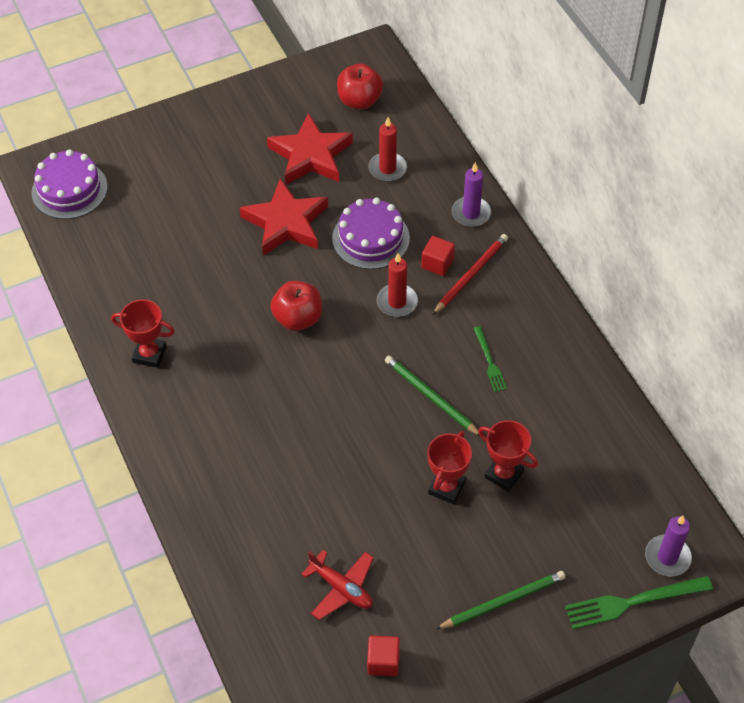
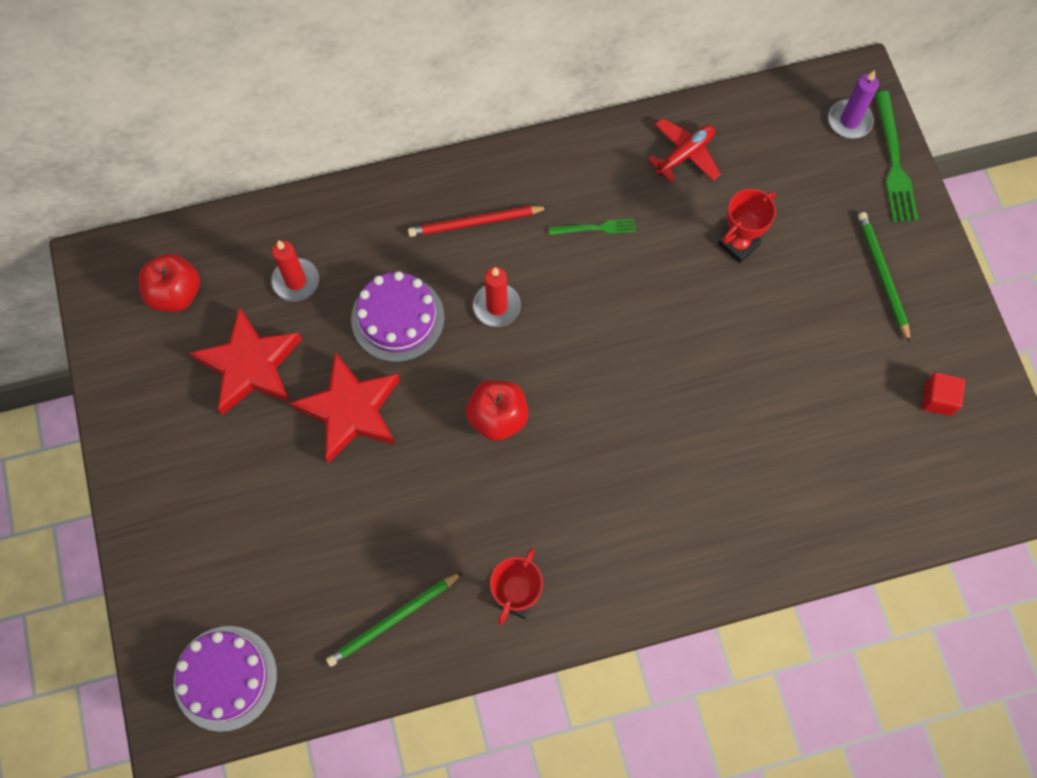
camera: 80 degrees left, 15 degrees up
red plane [301,550,374,620] -> red plane moved to [648,118,721,182]
green pencil [385,355,480,436] -> green pencil moved to [326,572,463,667]
red cube [421,236,455,276] -> none
red trophy [427,431,472,504] -> none
red pencil [432,234,508,315] -> red pencil turned 60 degrees counterclockwise [408,206,549,237]
purple candle [452,162,491,227] -> none

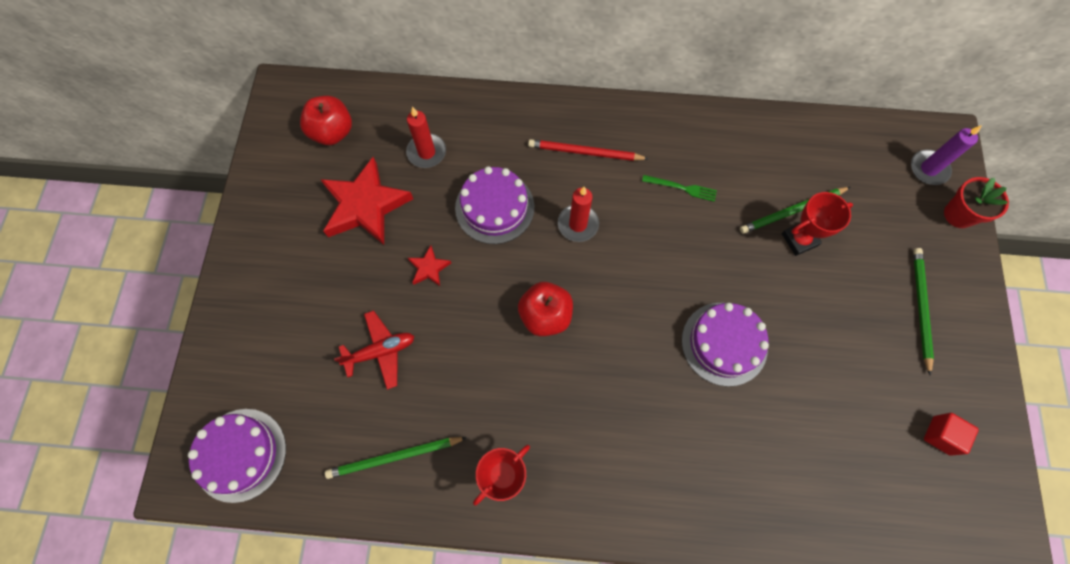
camera: 20 degrees right, 0 degrees up
red star [290,352,400,463] -> red star [408,245,451,286], size x0.46
red plane [648,118,721,182] -> red plane moved to [334,310,414,390]
green fork [875,91,918,222] -> red flower pot [944,177,1009,228]
none -> purple cake [682,303,769,387]
none -> green pencil [740,187,850,234]

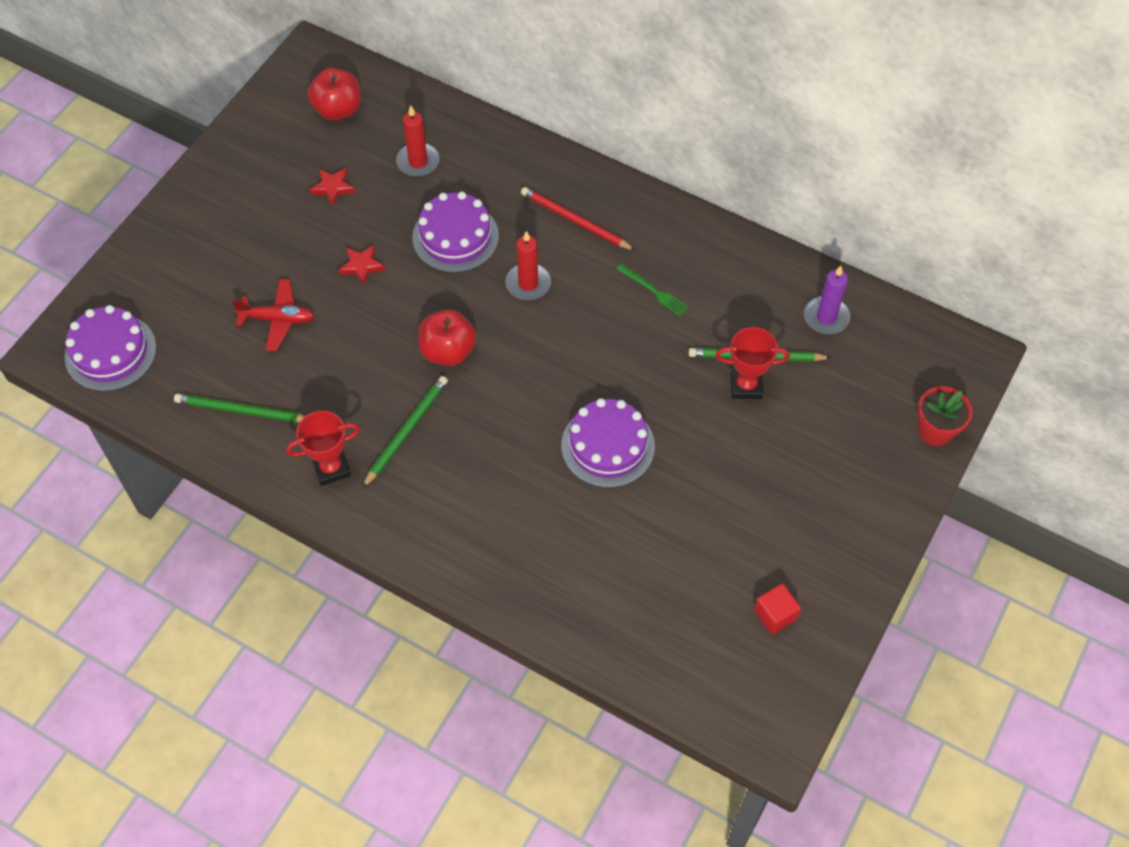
camera: 25 degrees right, 10 degrees down
red star [320,157,413,245] -> red star [310,168,355,207], size x0.46
purple candle [911,125,982,185] -> purple candle moved to [804,266,850,334]
green pencil [913,248,934,376] -> green pencil moved to [362,376,448,488]

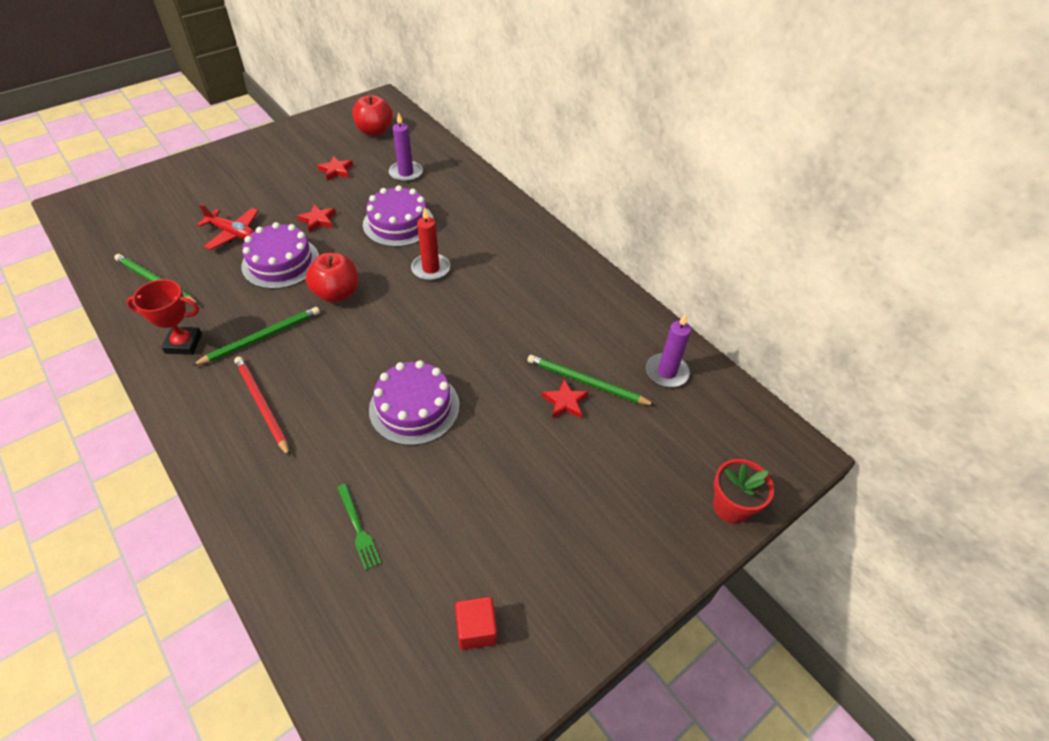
camera: 20 degrees right, 10 degrees down
purple cake [65,305,156,392] -> purple cake moved to [241,222,319,289]
red candle [396,106,440,177] -> purple candle [389,112,423,182]
red pencil [521,187,636,251] -> red pencil moved to [234,356,290,457]
green fork [617,264,689,317] -> green fork moved to [337,484,381,570]
red trophy [715,327,790,399] -> red star [542,379,588,419]

